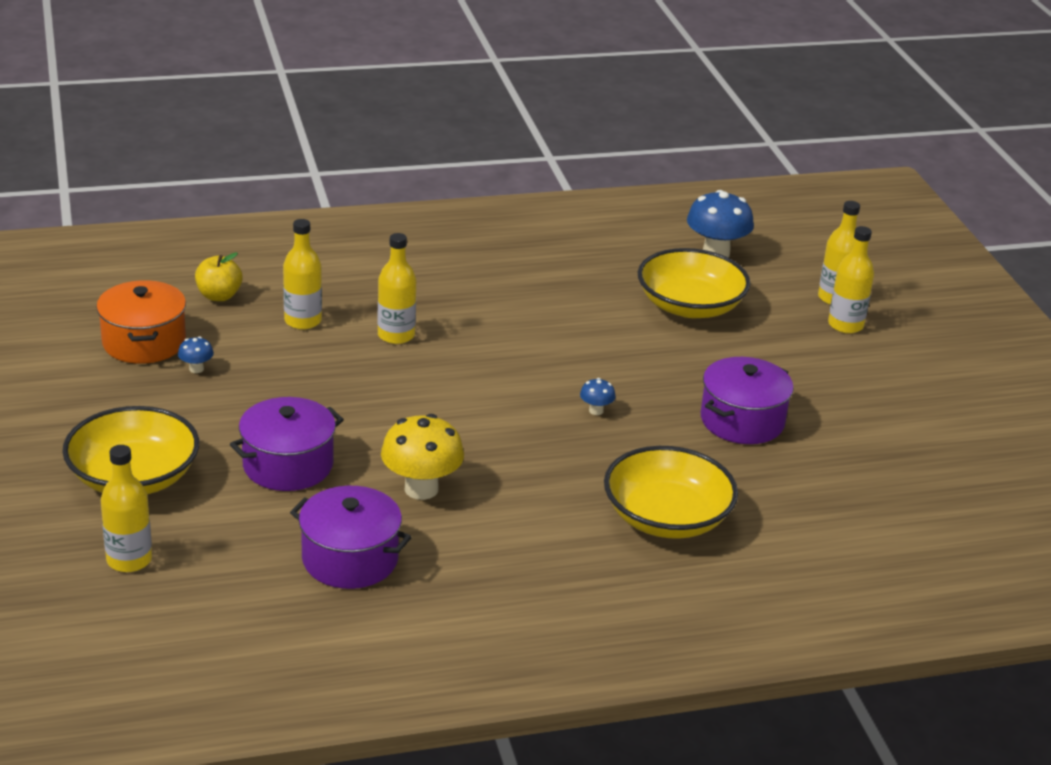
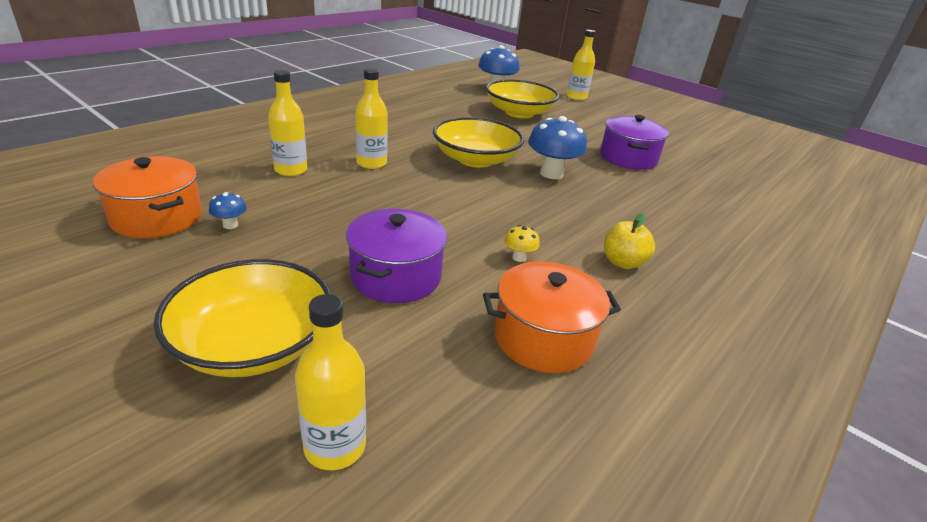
camera: 35 degrees left, 0 degrees up
yellow apple [195,252,243,301] -> yellow apple moved to [604,213,655,269]
purple pot [290,486,412,589] -> orange pot [483,262,621,373]
yellow mushroom [381,414,464,500] -> yellow mushroom [505,225,540,262], size x0.46
blue mushroom [580,378,616,415] -> blue mushroom [528,116,587,179], size x2.16
yellow bowl [604,446,738,539] -> yellow bowl moved to [433,117,524,168]
yellow bottle [828,226,874,334] -> none

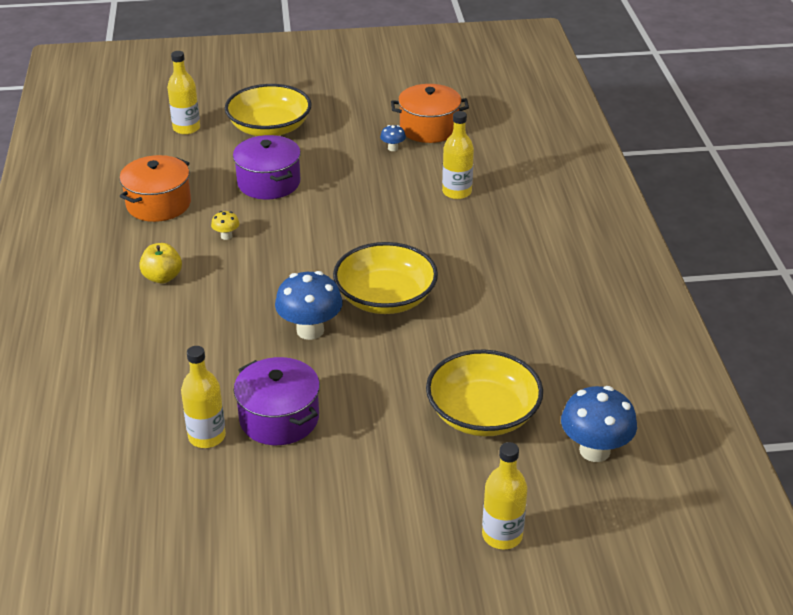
camera: 135 degrees right, 5 degrees up
yellow bottle [355,68,388,169] -> yellow bottle moved to [181,346,226,448]

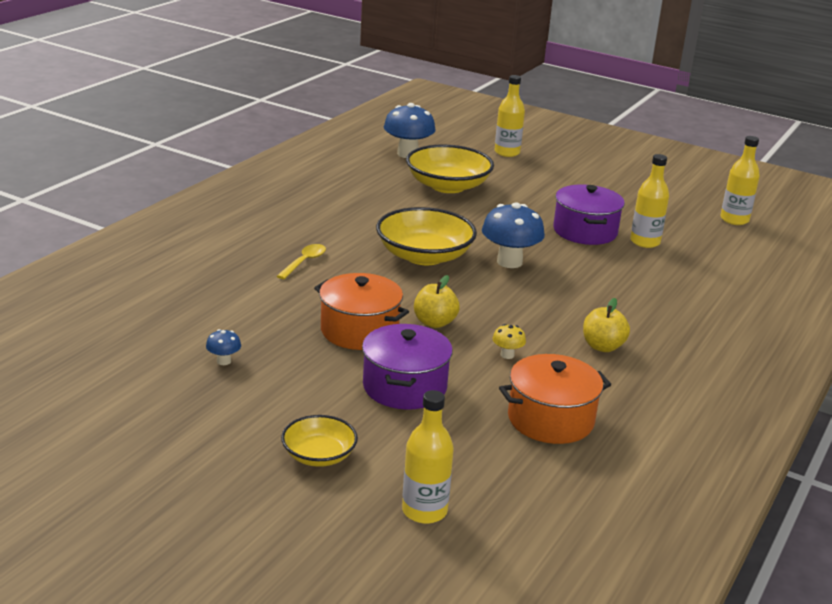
camera: 145 degrees left, 10 degrees down
yellow bowl [225,84,312,136] -> yellow bowl [281,415,358,467], size x0.56
orange pot [391,84,469,143] -> orange pot moved to [314,273,409,350]
yellow bottle [442,111,474,199] -> yellow bottle moved to [720,136,760,225]
none -> yellow spoon [277,244,326,279]
none -> yellow apple [414,275,460,328]

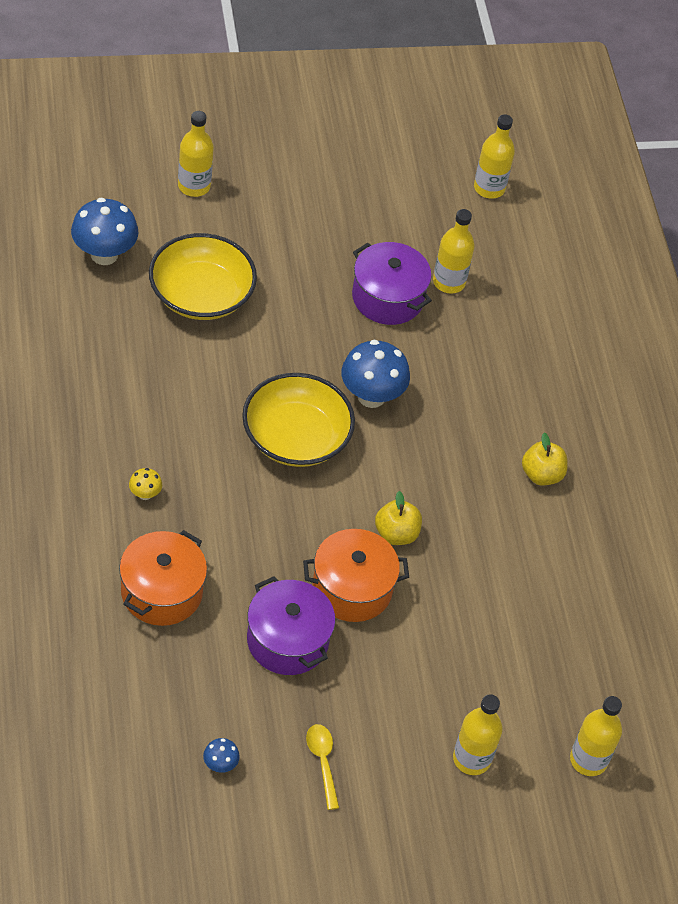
camera: 45 degrees left, 25 degrees up
blue mushroom [206,329,241,365] -> blue mushroom moved to [203,738,240,773]
yellow spoon [277,244,326,279] -> yellow spoon moved to [306,724,339,810]
yellow bowl [281,415,358,467] -> yellow bottle [453,694,503,775]
purple pot [362,324,453,410] -> purple pot moved to [247,576,335,675]
yellow mushroom [492,324,526,359] -> yellow mushroom moved to [129,468,162,500]
orange pot [499,354,611,444] -> orange pot moved to [119,530,207,626]

